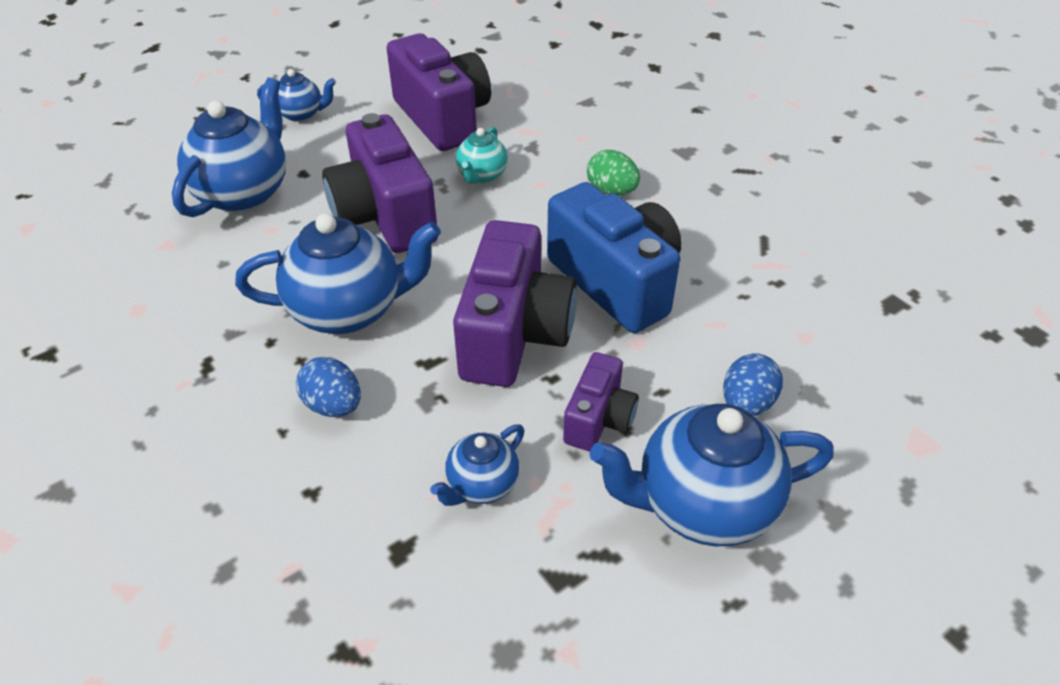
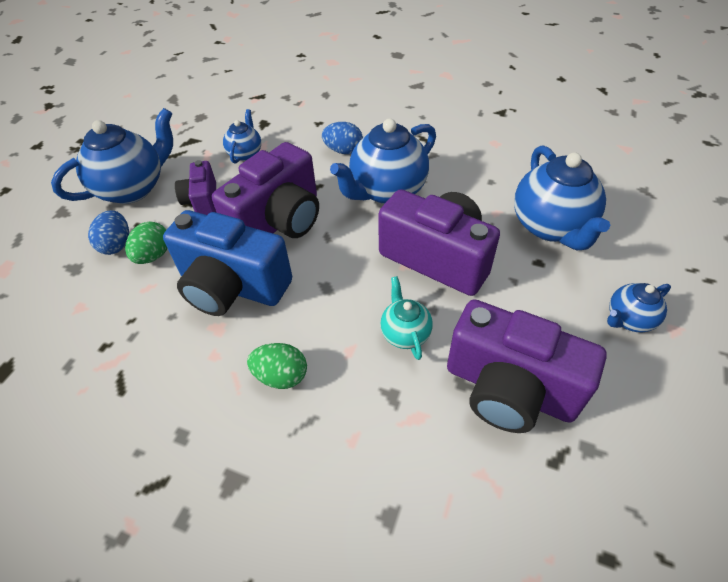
camera: 150 degrees right, 5 degrees up
purple camera [453,220,577,387] -> purple camera turned 120 degrees counterclockwise [212,142,319,238]
none -> green egg [125,221,167,264]

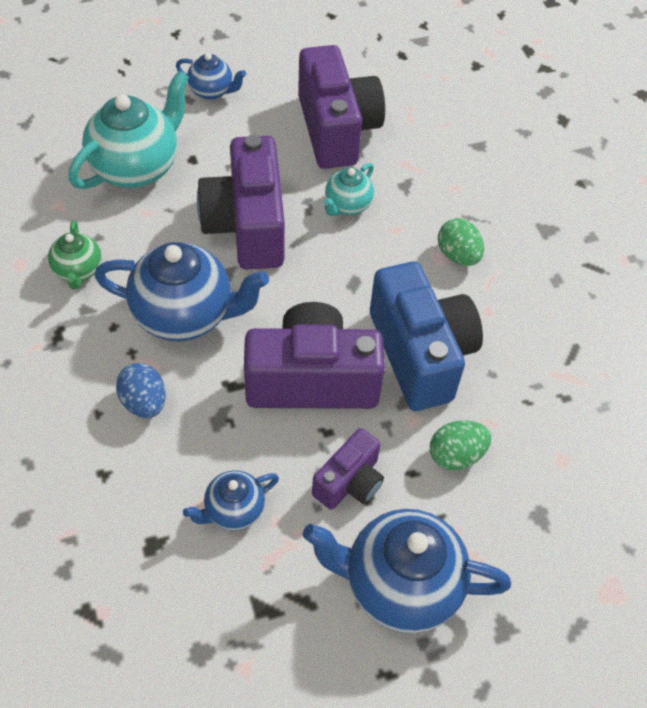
camera: 135 degrees left, 5 degrees up
blue egg [88,210,129,255] -> none
blue teapot [514,145,610,250] -> turquoise teapot [68,71,189,189]
none -> green teapot [48,220,102,290]

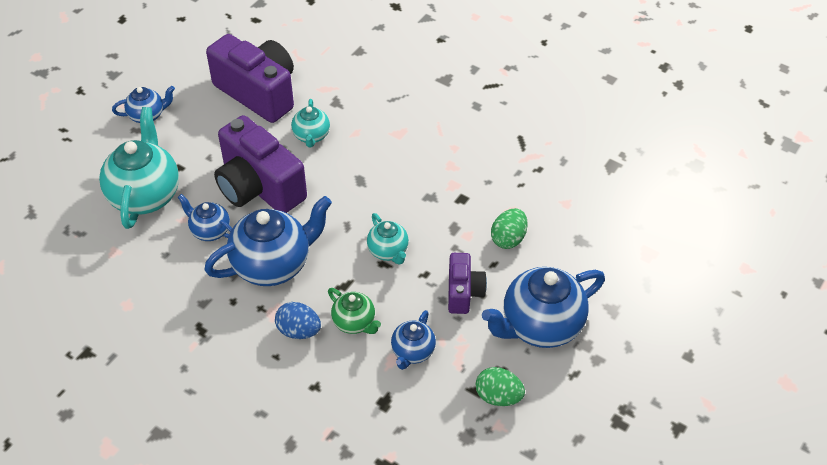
camera: 35 degrees left, 5 degrees down
green teapot [48,220,102,290] -> green teapot moved to [328,288,381,334]
purple camera [244,302,385,409] -> turquoise teapot [367,213,409,264]
blue camera [370,262,483,411] -> none
green egg [438,218,484,266] -> green egg moved to [476,367,525,406]
none -> blue teapot [178,194,232,241]

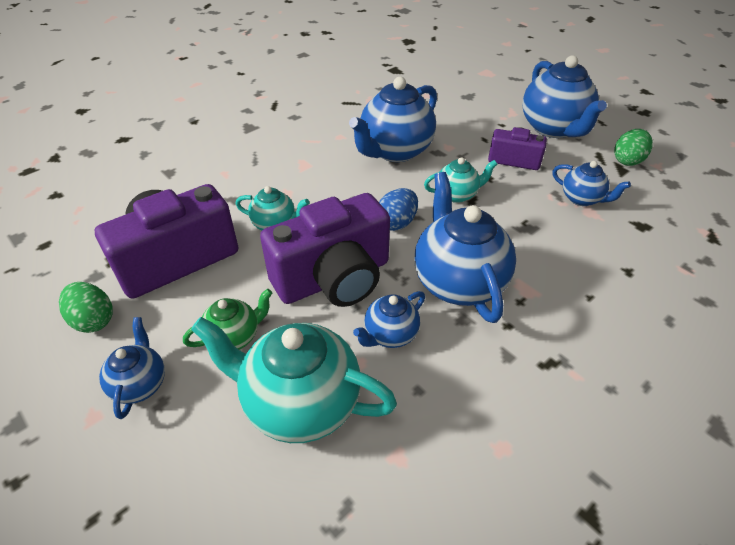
camera: 75 degrees left, 5 degrees down
blue egg [275,302,321,339] -> blue egg moved to [379,188,418,231]
green teapot [328,288,381,334] -> green teapot moved to [183,289,273,350]
green egg [491,208,528,249] -> green egg moved to [59,282,113,333]
none -> blue teapot [349,77,437,162]

